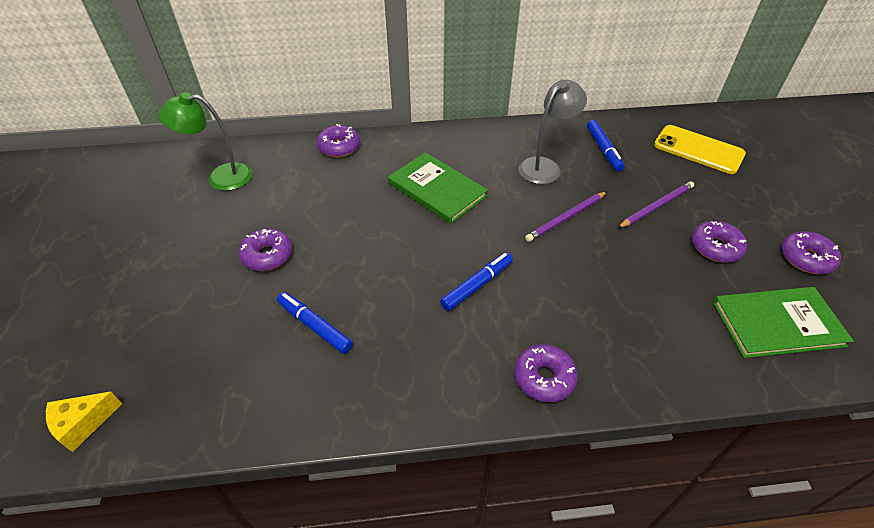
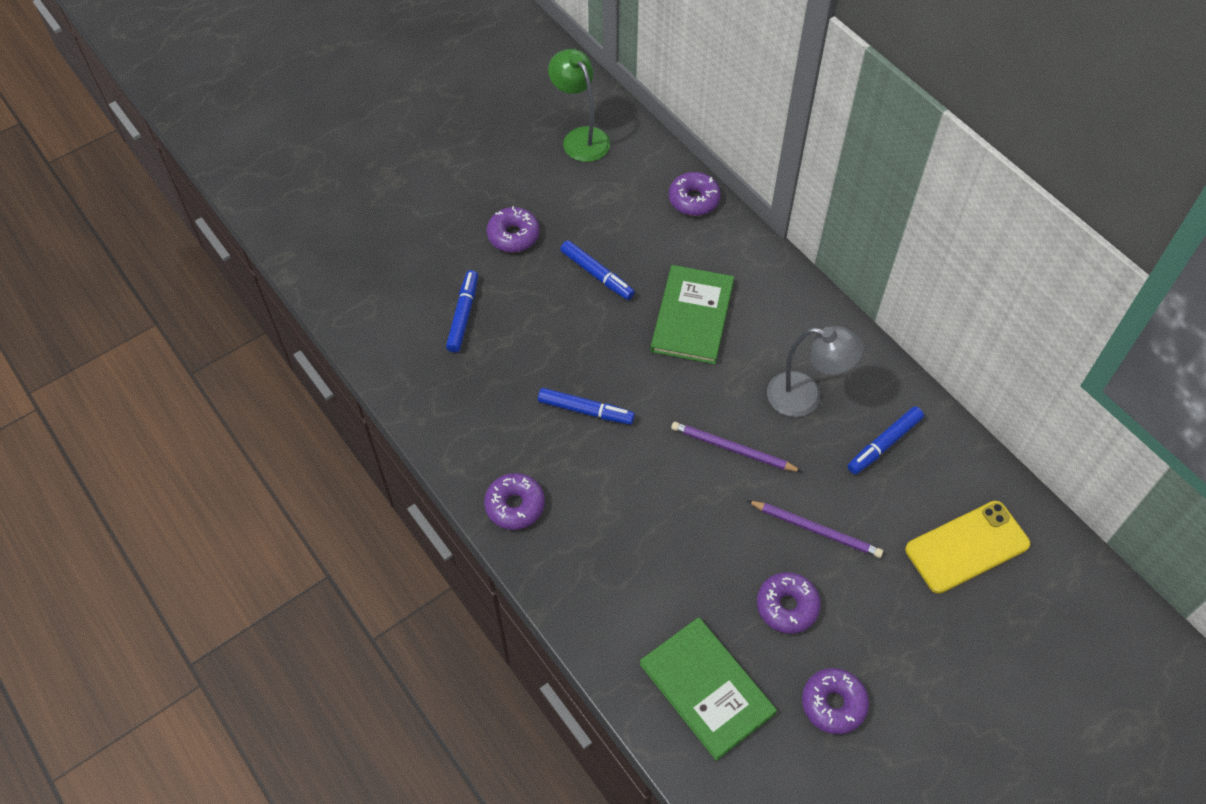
camera: 60 degrees right, 10 degrees up
yellow cheese [46,391,122,452] -> none
yellow phone [654,125,746,174] -> yellow phone turned 60 degrees clockwise [905,501,1030,594]
none -> blue marker [560,240,635,300]

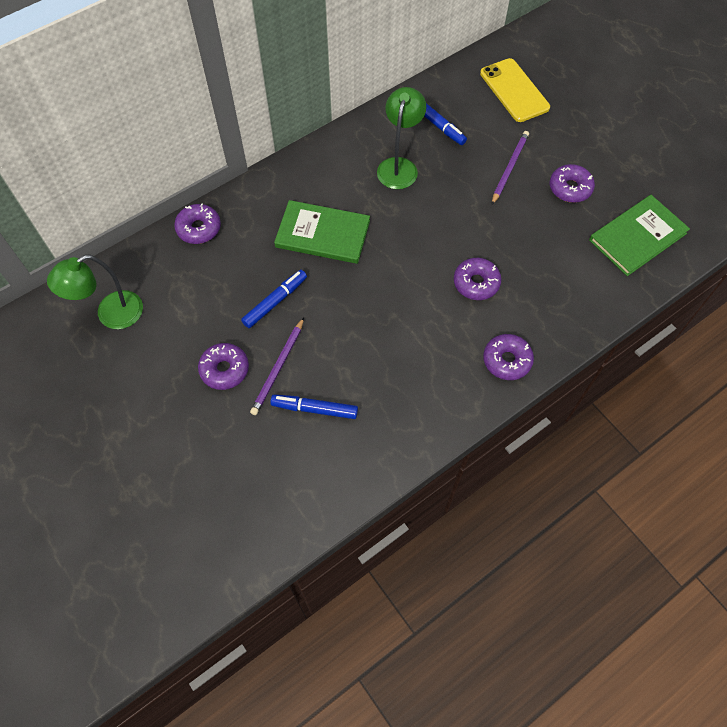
camera: 90 degrees left, 5 degrees up
blue marker [538,388,635,425] -> none
purple pencil [671,422,802,472] -> purple pencil moved to [250,318,304,415]
grey lamp [767,326,864,417] -> green lamp [377,87,426,189]
purple donut [802,668,869,734] -> purple donut moved to [454,258,502,300]

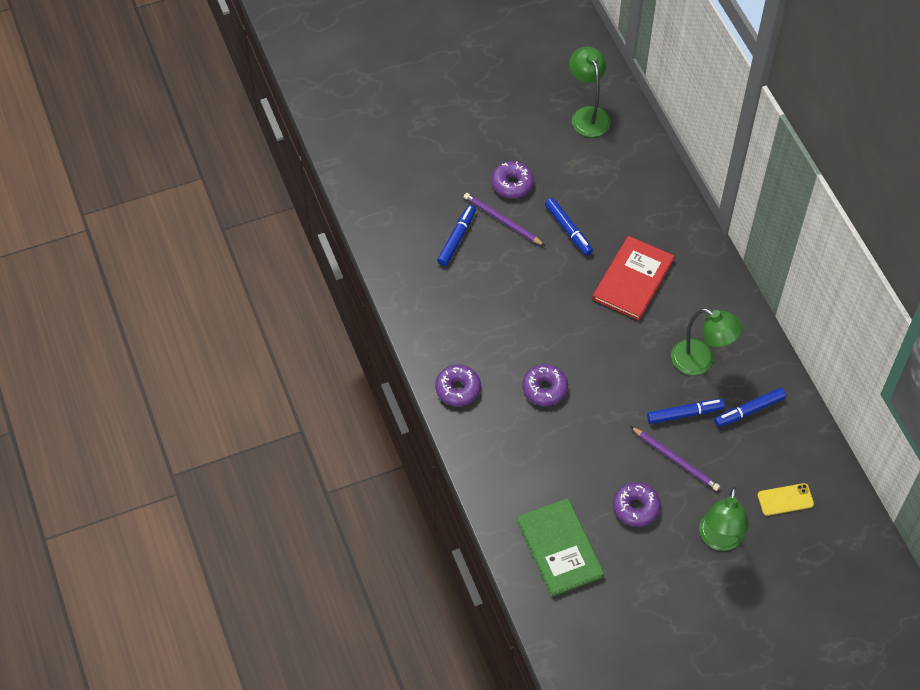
camera: 105 degrees right, 5 degrees down
purple donut [174,204,221,244] -> none
green book [274,200,370,264] -> red book [592,236,674,320]
yellow phone [480,58,550,122] -> yellow phone [758,483,814,516], size x0.59
none -> blue marker [647,399,725,424]
none -> green lamp [699,487,749,551]

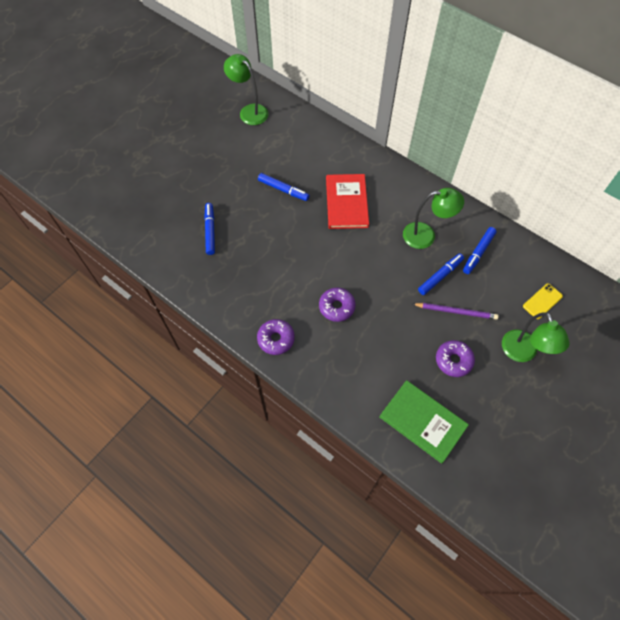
camera: 30 degrees left, 5 degrees up
purple pencil [464,193,545,246] -> none
purple donut [491,161,534,198] -> none

